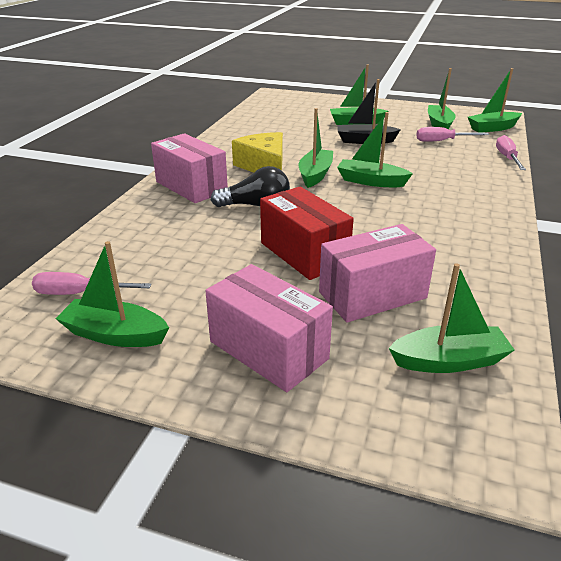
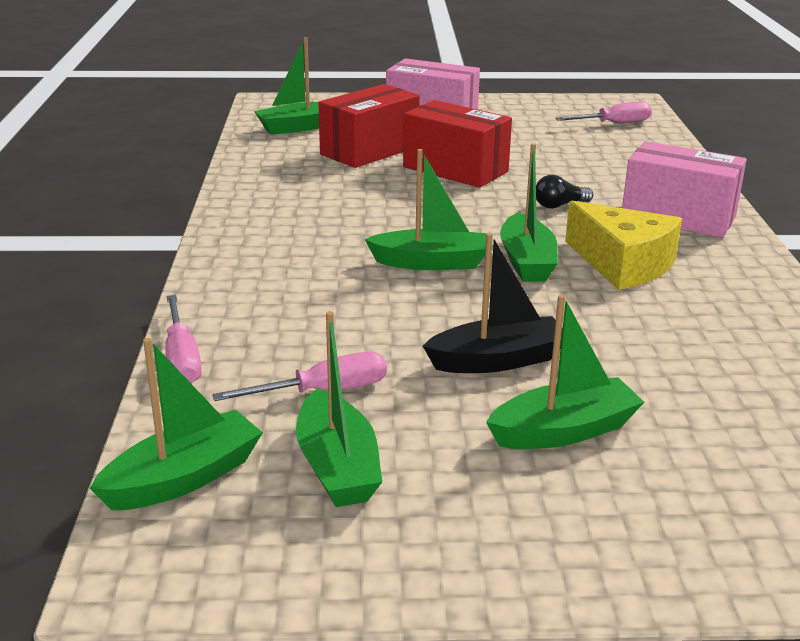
camera: 160 degrees right, 5 degrees down
green boat [55,241,169,347] -> none
black light bulb [211,166,290,207] -> black light bulb [536,175,593,209], size x0.60
pink box [319,224,436,323] -> red box [319,84,420,168]

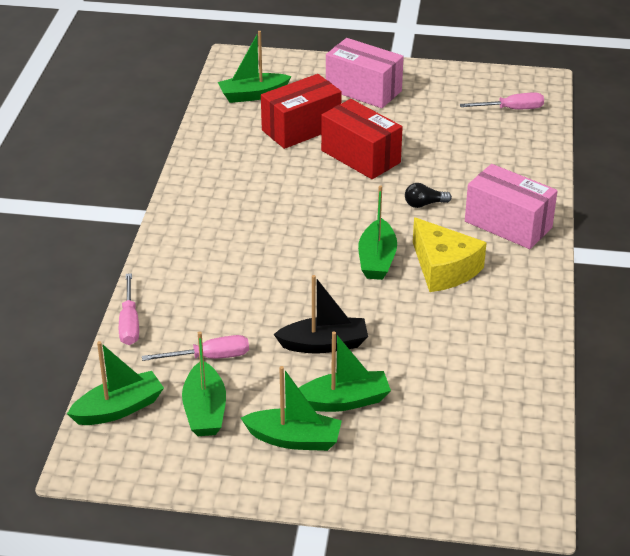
camera: 10 degrees right, 10 degrees up
green boat [365,149,487,270] -> green boat moved to [241,366,342,451]

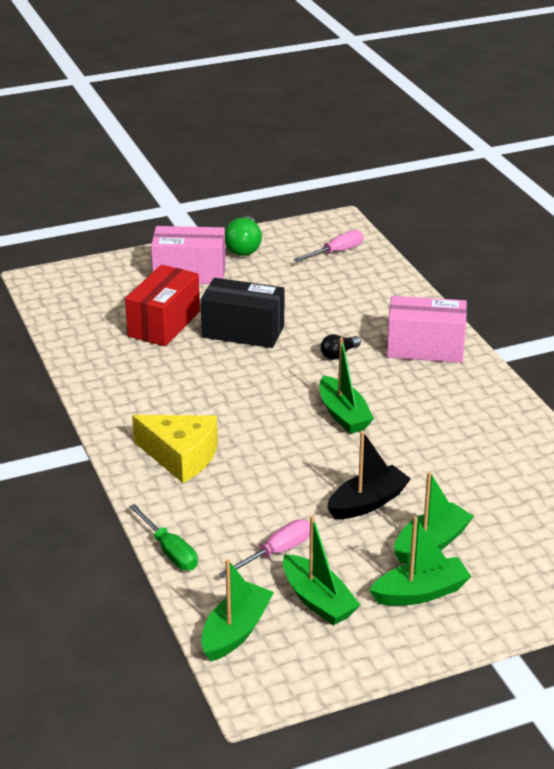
camera: 30 degrees left, 5 degrees down
pink screwdriver [119,273,139,345] -> green screwdriver [129,504,198,571]
green boat [218,31,291,103] -> none
red box [321,99,403,179] -> black box [201,278,284,348]
yellow cheese [413,217,487,292] -> yellow cheese moved to [132,415,218,483]
none -> green light bulb [225,216,262,256]

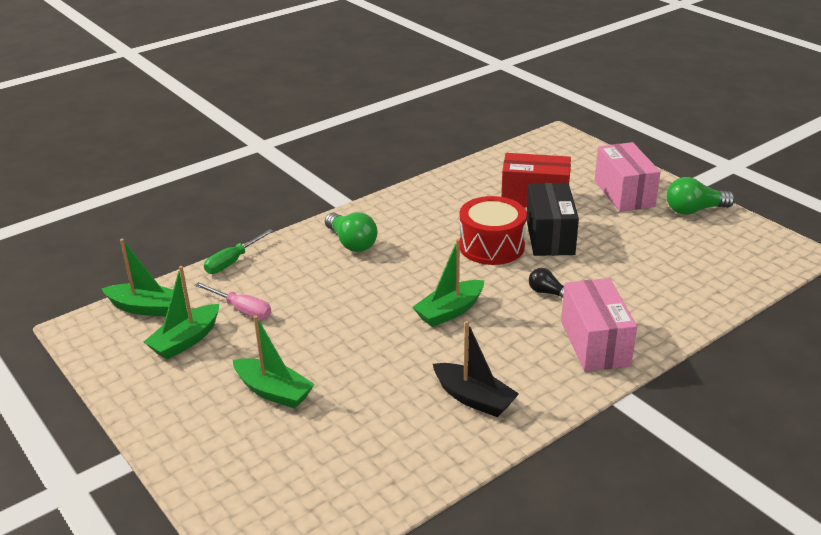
camera: 75 degrees right, 0 degrees up
yellow cheese [132,415,218,483] -> green light bulb [325,212,378,252]
pink screwdriver [293,230,363,262] -> none
black boat [327,431,411,519] -> black boat moved to [433,321,519,417]
green boat [369,517,472,606] -> none
none -> red drum [460,196,527,265]

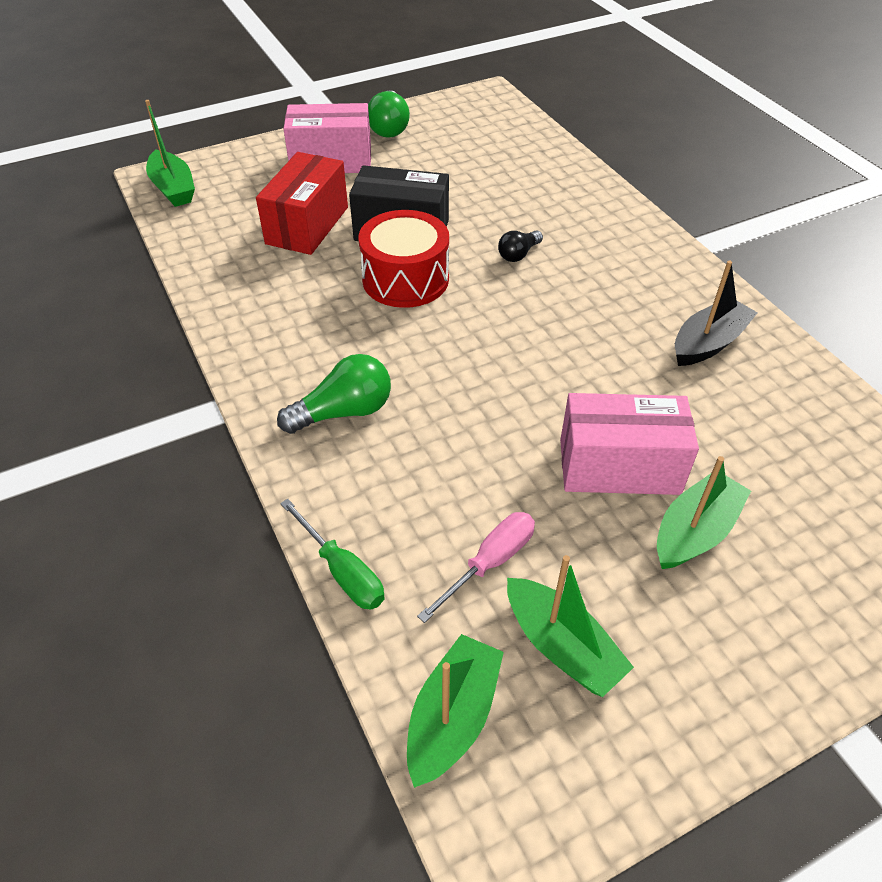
camera: 80 degrees left, 15 degrees up
green boat [413,239,484,327] -> green boat moved to [145,100,195,207]
pink box [561,278,637,371] -> pink box moved to [560,393,699,495]

